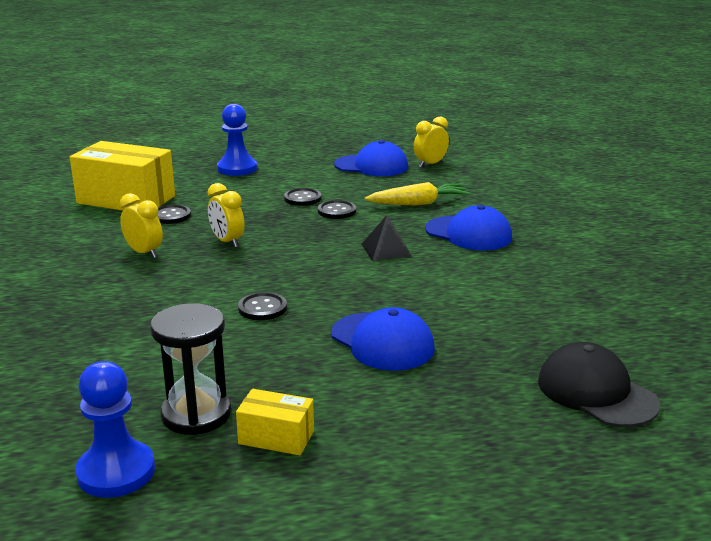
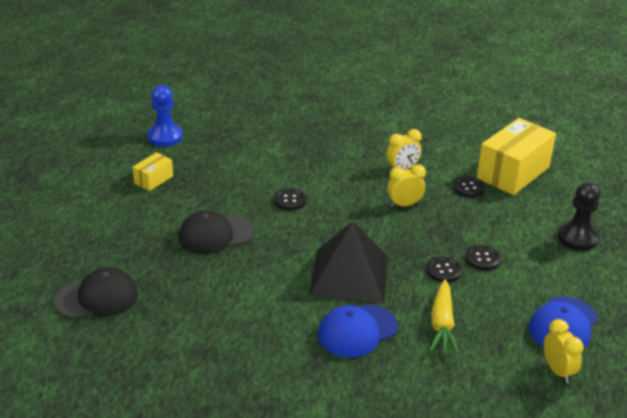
camera: 110 degrees right, 10 degrees up
black hourglass [150,303,231,435] -> none
blue pawn [217,104,257,176] -> black pawn [557,182,600,251]
blue cap [331,307,435,371] -> black cap [179,211,254,254]
black pyramid [362,215,412,261] -> black pyramid [309,221,388,303], size x2.10

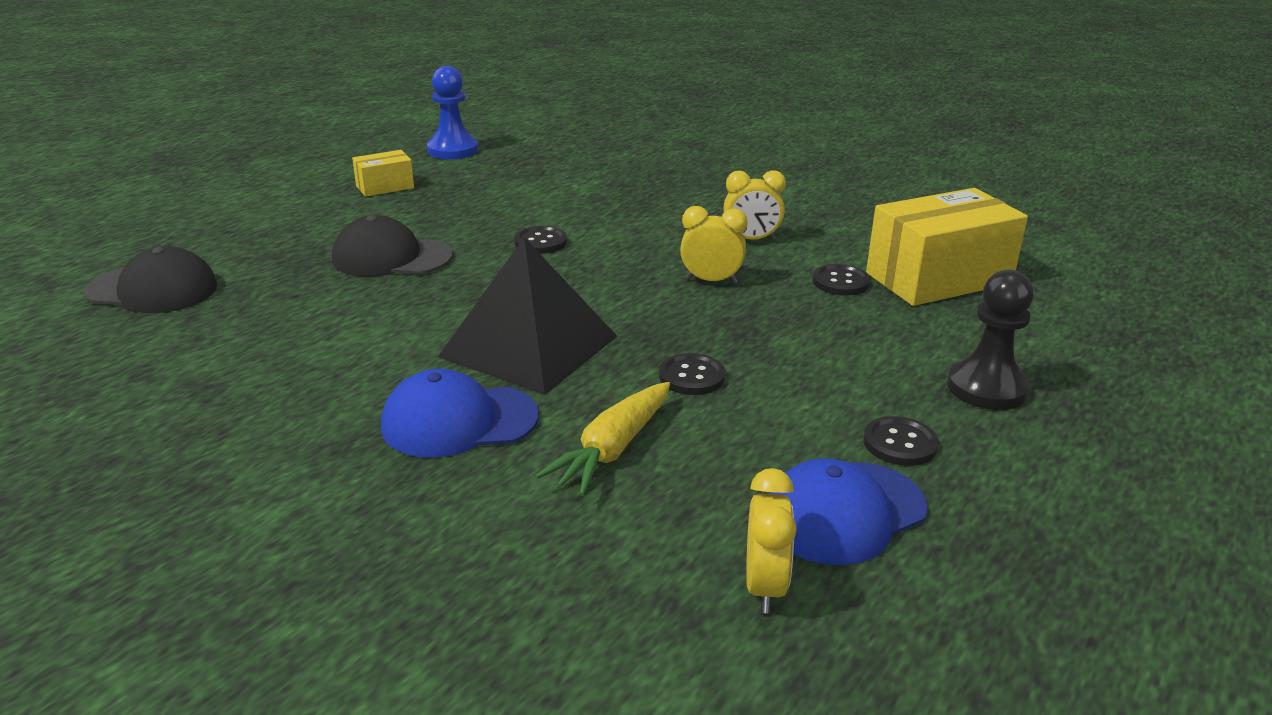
camera: 25 degrees right, 5 degrees down
black button [465,245,501,270] -> black button moved to [863,416,939,466]

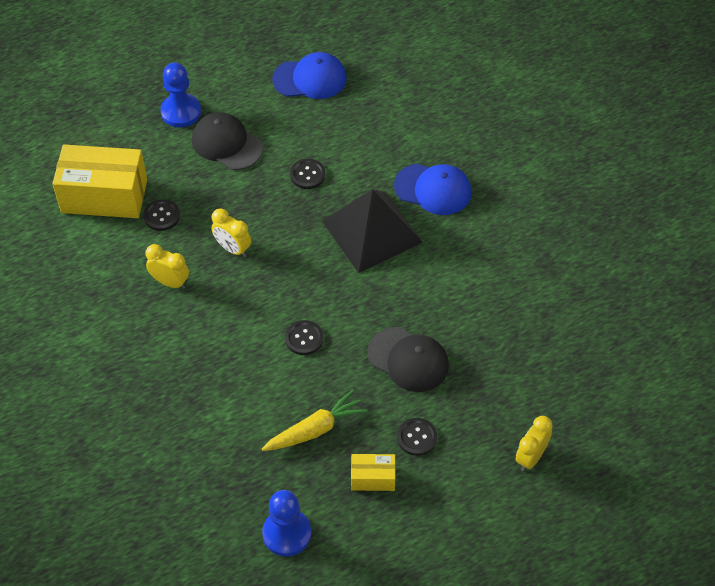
camera: 150 degrees left, 25 degrees up
black cap [84,246,217,313] -> black cap moved to [192,112,263,170]
yellow carrot [535,382,670,496] -> yellow carrot moved to [262,390,367,451]
yellow clock [746,468,797,613] -> yellow clock moved to [516,416,553,471]
black button [863,416,939,466] -> black button moved to [397,418,437,456]
black pawn [947,270,1034,410] -> blue pawn [160,62,201,127]

